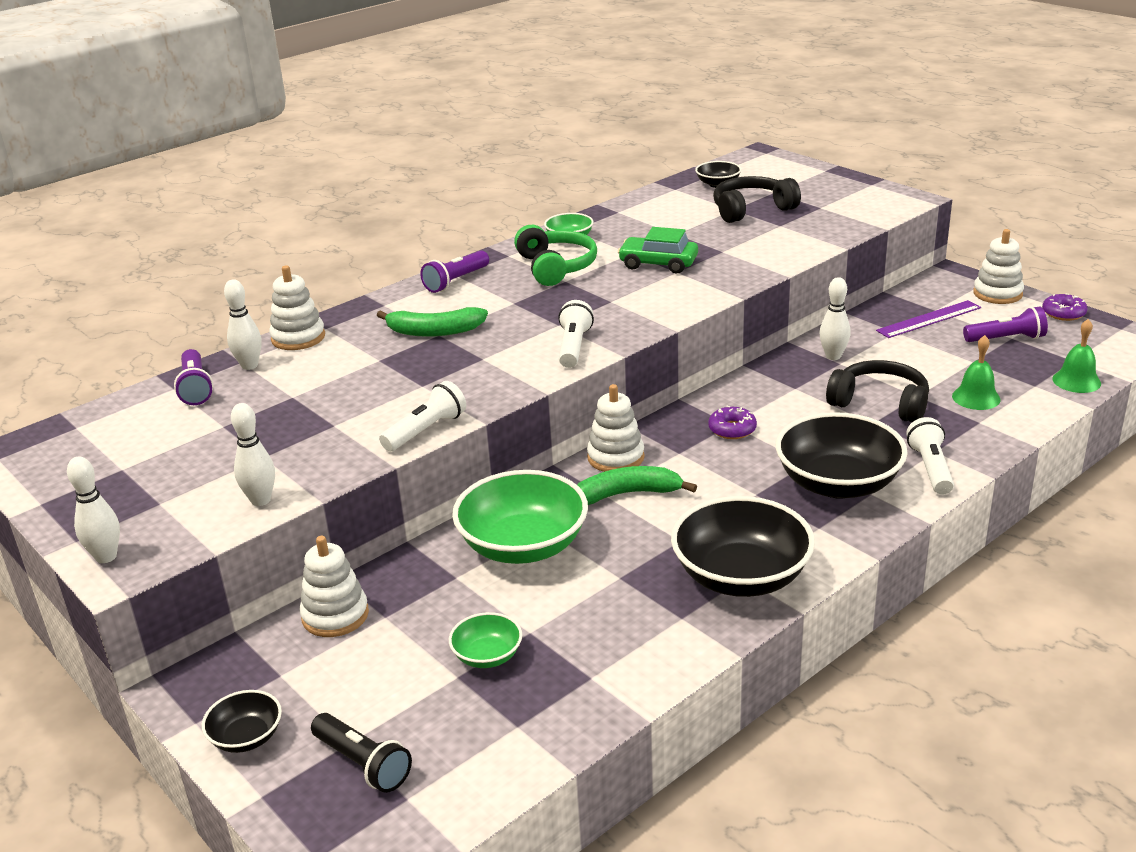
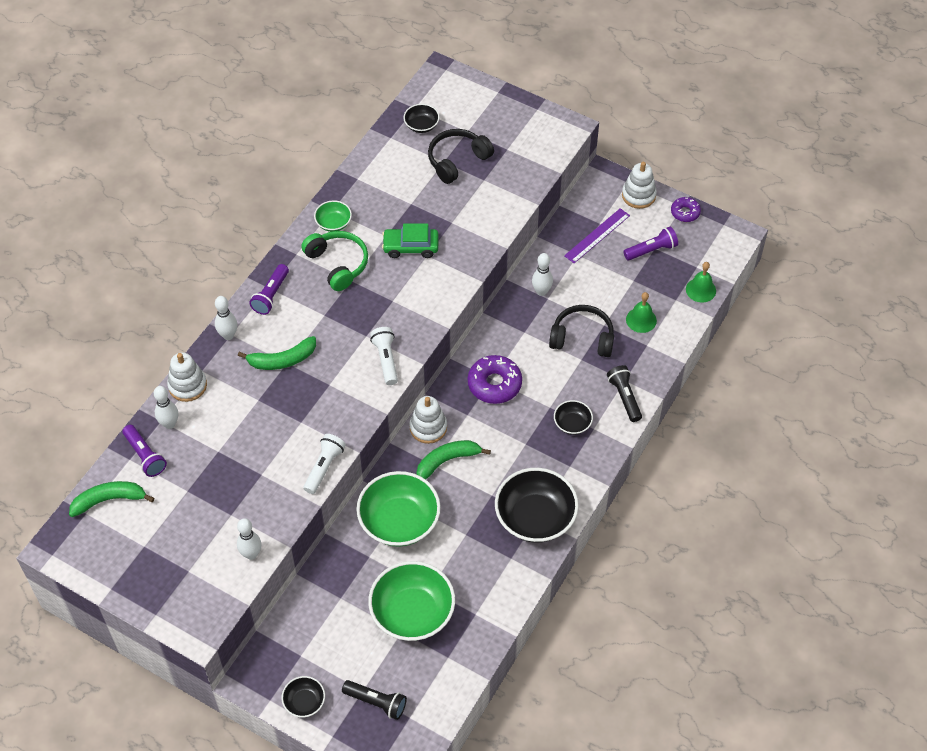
camera: 20 degrees left, 25 degrees up
white bowling pin [67,456,120,563] -> white bowling pin moved to [215,296,237,340]
white stacking toy [300,536,369,637] -> none
green bowl [449,612,522,668] -> green bowl [368,561,455,641], size x2.04
purple donut [708,406,757,439] -> purple donut [468,355,522,404], size x1.71
black bowl [776,412,908,499] -> black bowl [554,400,593,435], size x0.49
white flashlight [906,417,954,495] -> black flashlight [607,365,642,422]
none -> green banana [69,481,154,517]

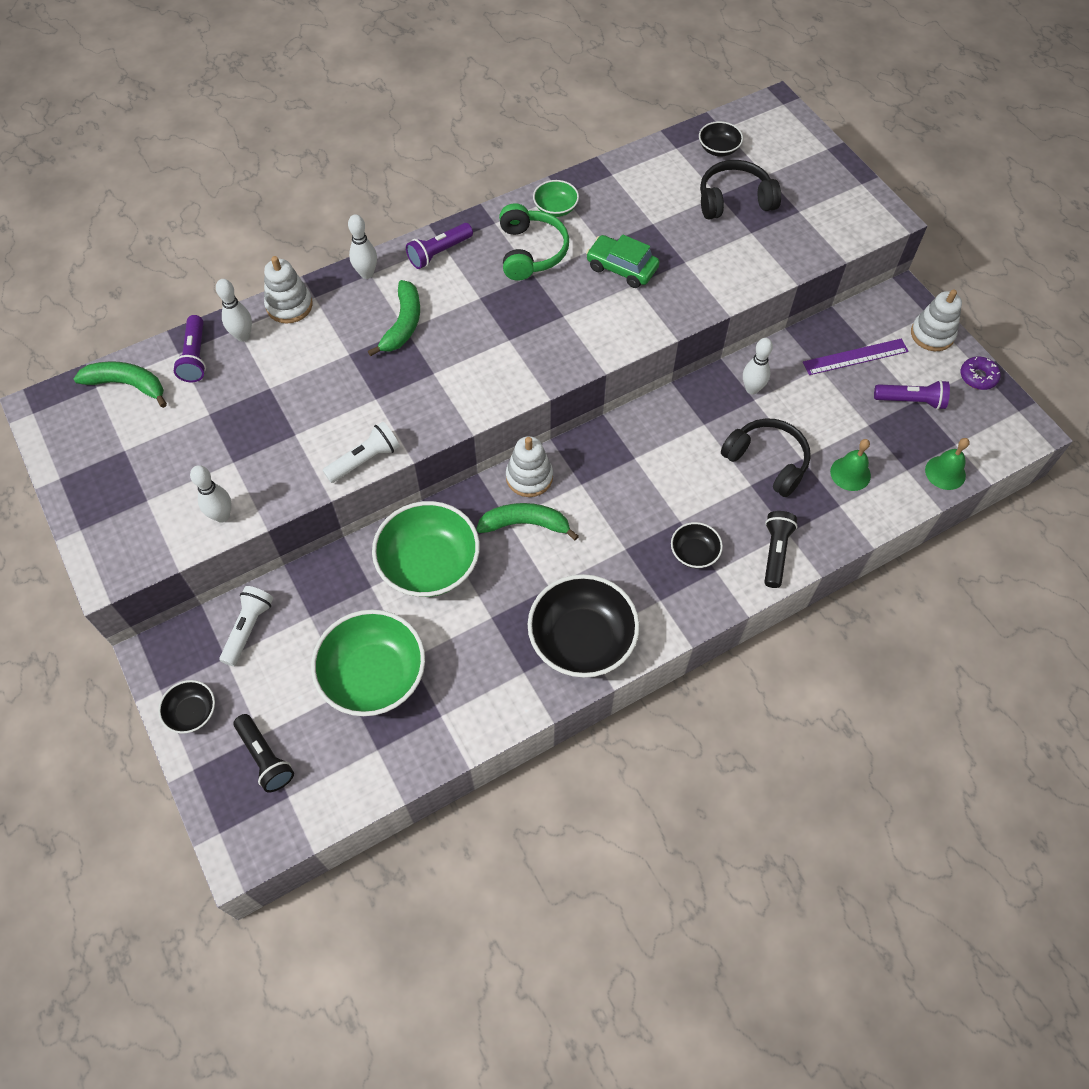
camera: 30 degrees right, 5 degrees up
green banana [238,336,316,370] -> green banana turned 90 degrees counterclockwise [368,280,420,356]
white flashlight [370,327,398,385] -> white flashlight moved to [220,586,273,666]
purple donut [468,355,522,404] -> none

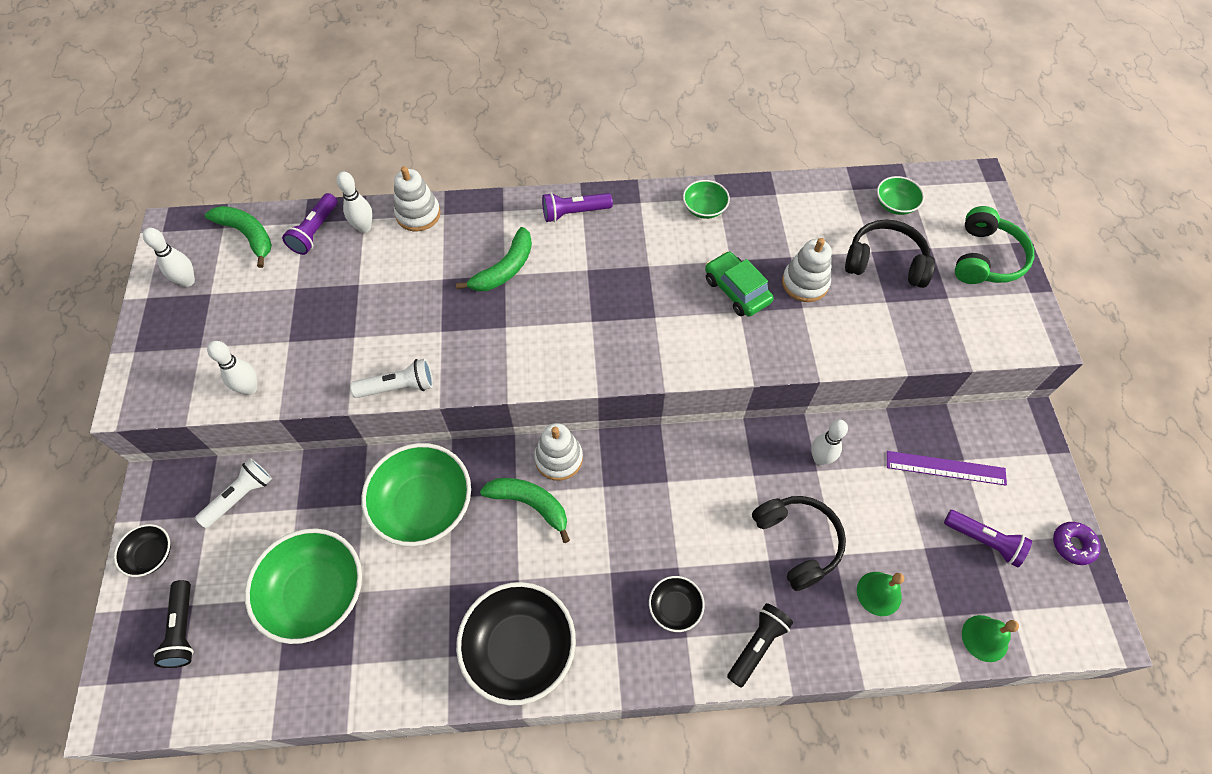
camera: 25 degrees right, 0 degrees up
white bowling pin [348,214,377,279] -> white bowling pin moved to [143,228,195,287]
green headphones [499,203,569,281] -> green headphones moved to [955,206,1034,284]
black bowl [699,121,743,156] -> green bowl [877,176,925,215]
white stacking toy [911,289,962,351] -> white stacking toy moved to [782,238,832,302]

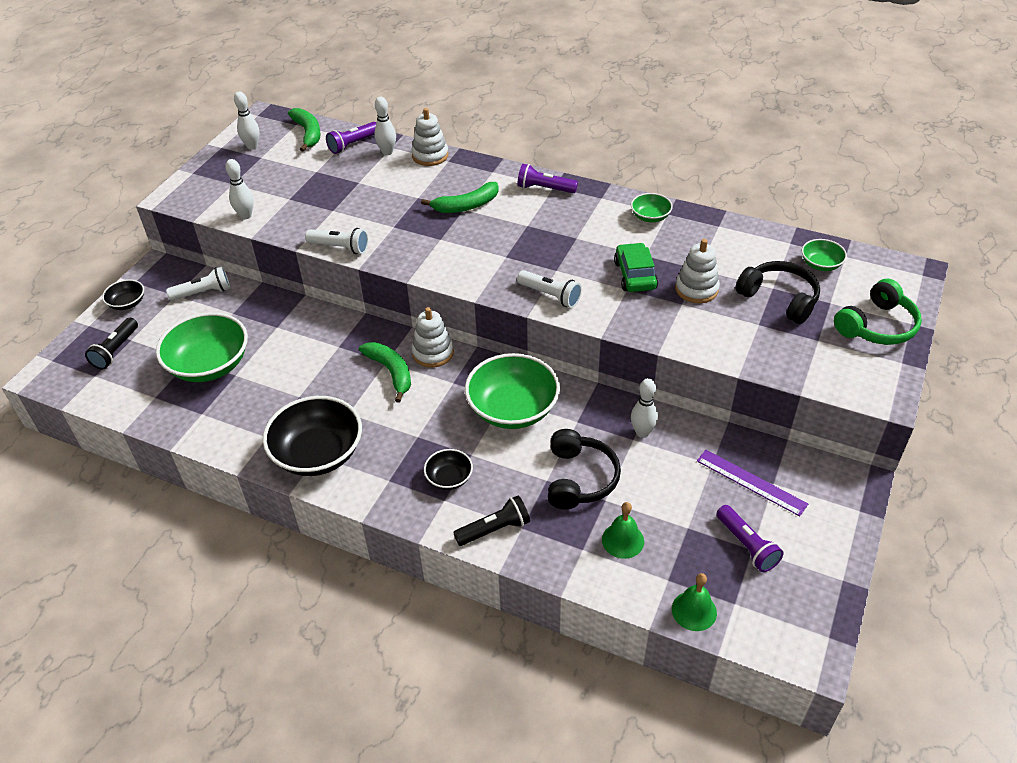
camera: 30 degrees right, 15 degrees down
green bowl [361,443,471,546] -> green bowl moved to [465,353,560,429]
purple donut [1053,522,1101,565] -> none
none -> white flashlight [517,270,582,308]

